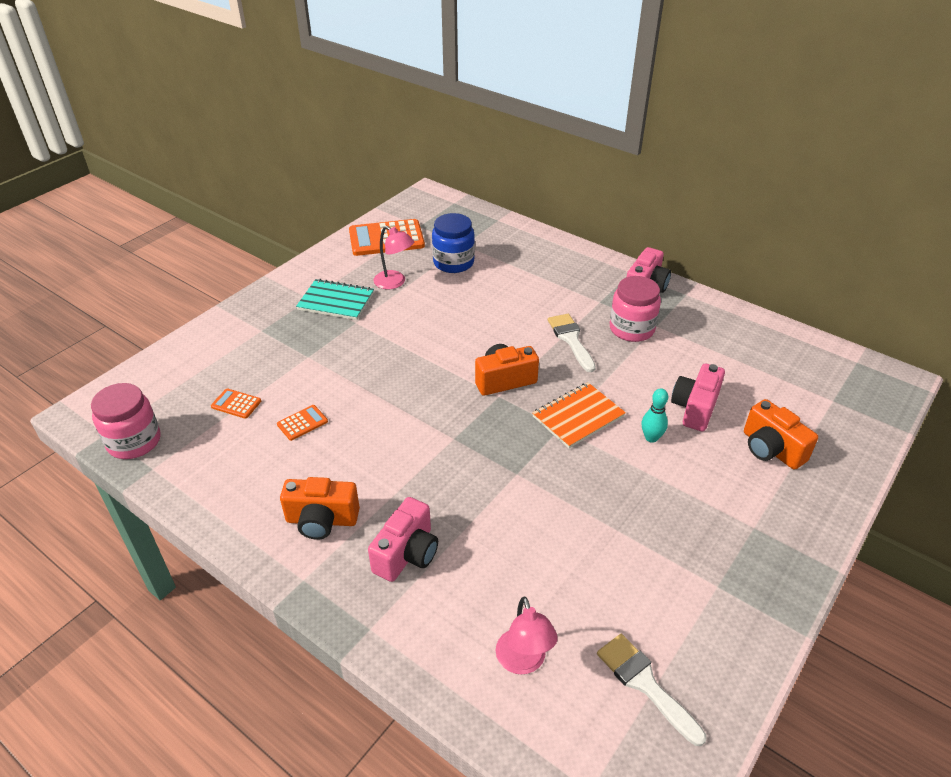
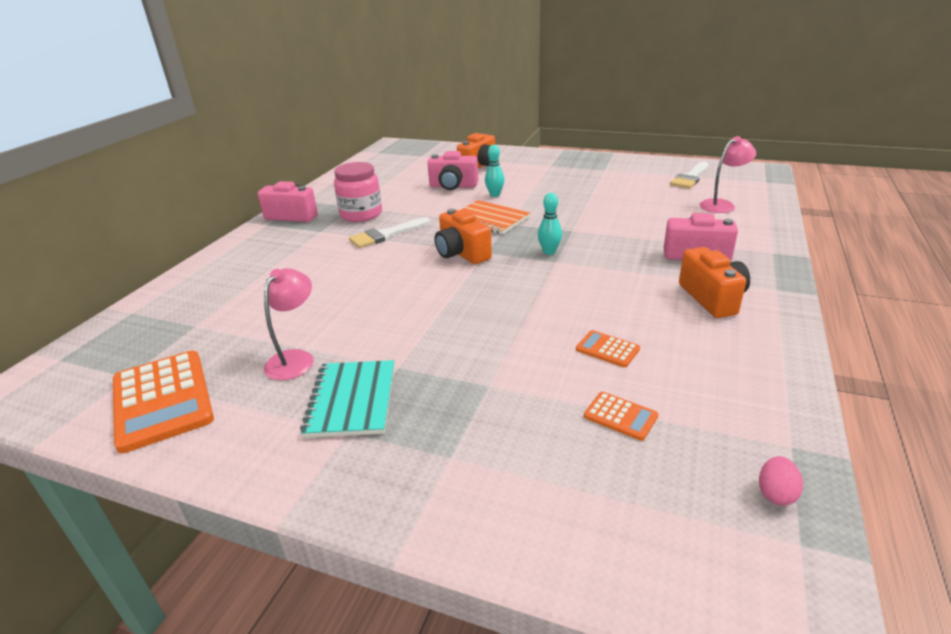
camera: 105 degrees left, 10 degrees down
pink jar [91,383,160,459] -> pink egg [759,456,803,506]
orange calculator [211,389,261,419] -> orange calculator turned 60 degrees counterclockwise [584,392,659,441]
blue jar [432,213,475,273] -> none
none -> turquoise bowling pin [538,193,562,255]

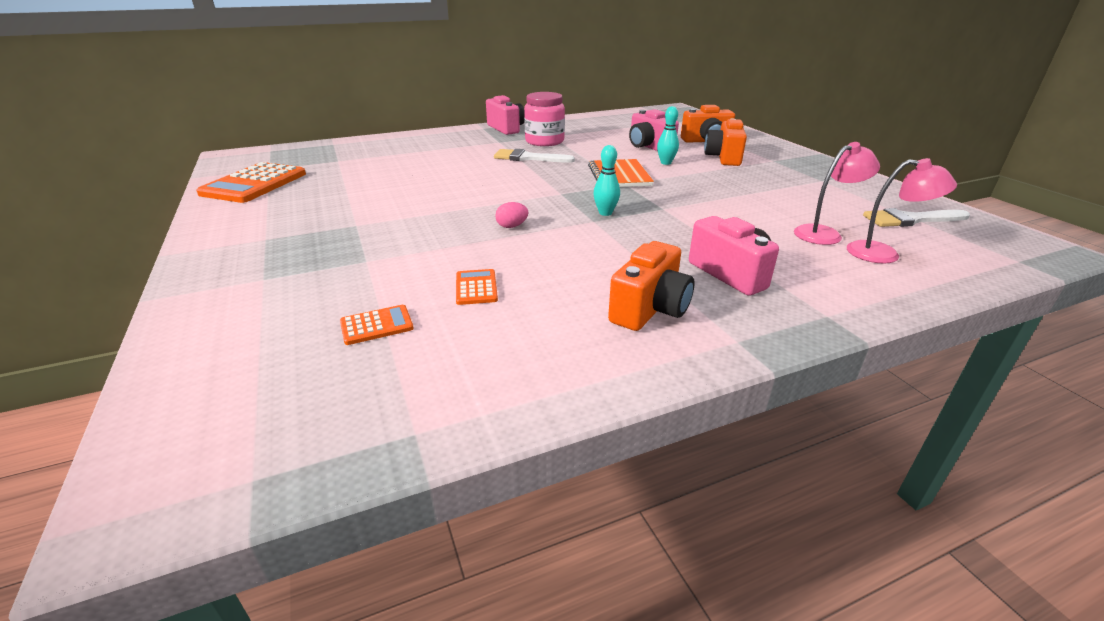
camera: 45 degrees right, 0 degrees up
pink lamp [264,268,314,380] -> pink lamp moved to [794,142,880,245]
turquoise notebook [300,360,394,438] -> none
orange camera [435,209,492,264] -> orange camera moved to [704,119,747,166]
orange calculator [584,392,659,441] -> orange calculator turned 105 degrees counterclockwise [340,305,414,345]
pink egg [759,456,803,506] -> pink egg moved to [495,202,528,228]

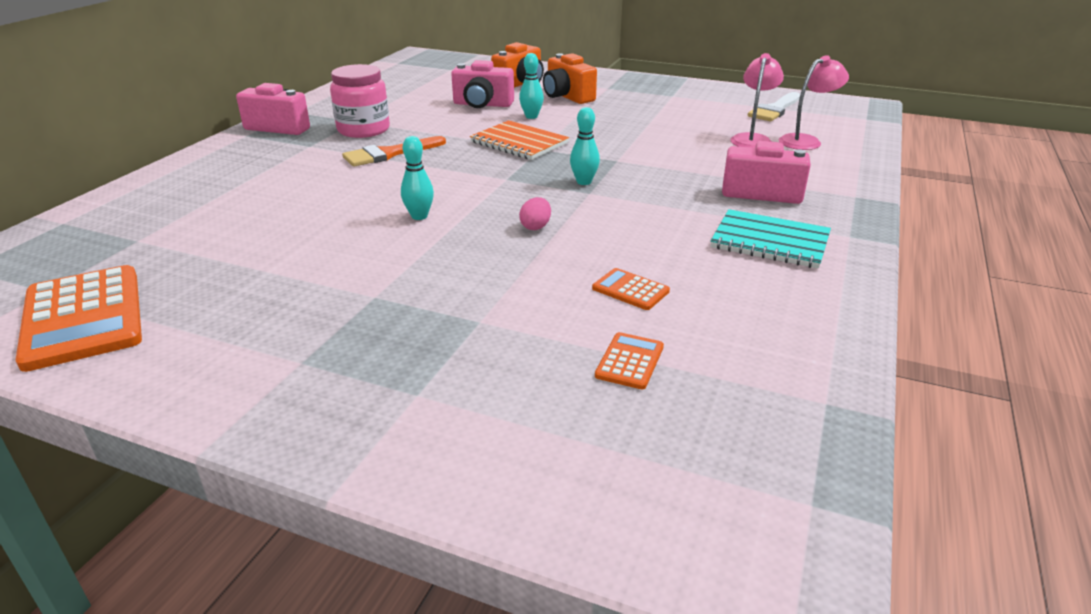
camera: 45 degrees left, 0 degrees up
white brush [494,149,575,163] -> orange brush [342,136,446,167]
orange camera [608,241,694,331] -> turquoise notebook [711,209,831,268]
none -> turquoise bowling pin [401,136,434,220]

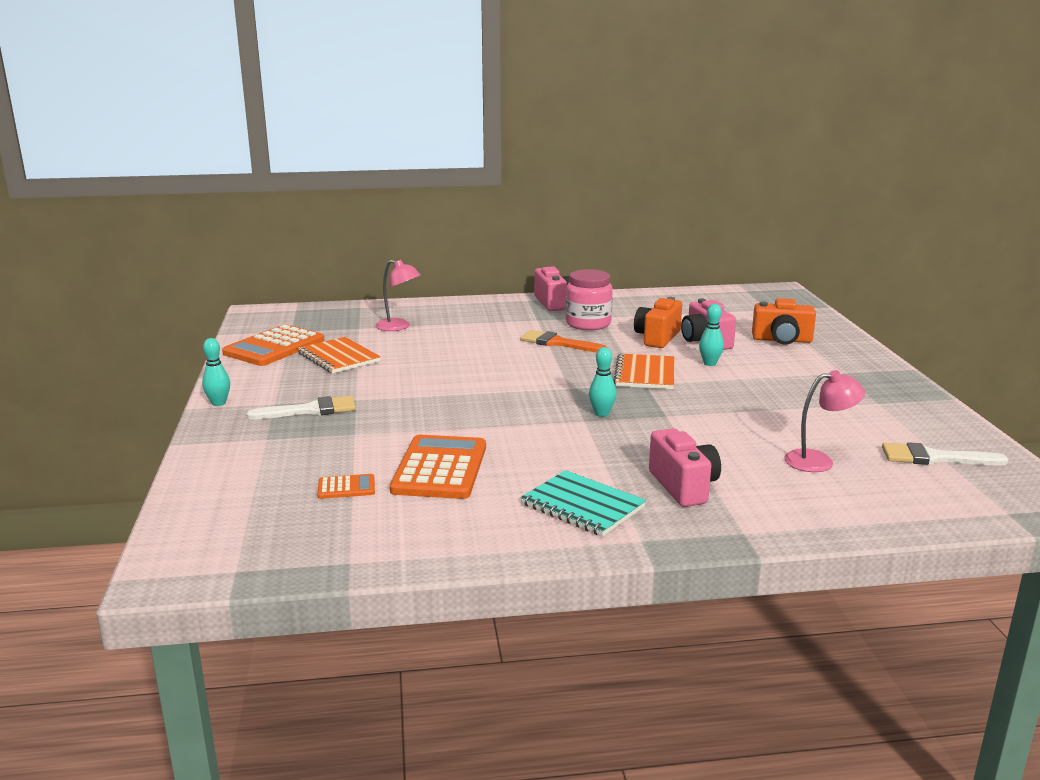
camera: 60 degrees right, 10 degrees down
turquoise bowling pin [401,136,434,220] -> turquoise bowling pin moved to [202,338,230,406]
pink egg [519,197,551,230] -> none
orange camera [543,53,597,104] -> orange camera moved to [634,297,682,348]
orange calculator [592,268,670,310] -> orange calculator [390,435,486,499], size x2.15
turquoise notebook [711,209,831,268] -> turquoise notebook turned 45 degrees counterclockwise [520,470,646,536]
pink lamp [779,55,849,150] -> pink lamp moved to [375,260,421,331]
none -> white brush [246,396,356,420]
none -> orange notebook [298,337,381,374]

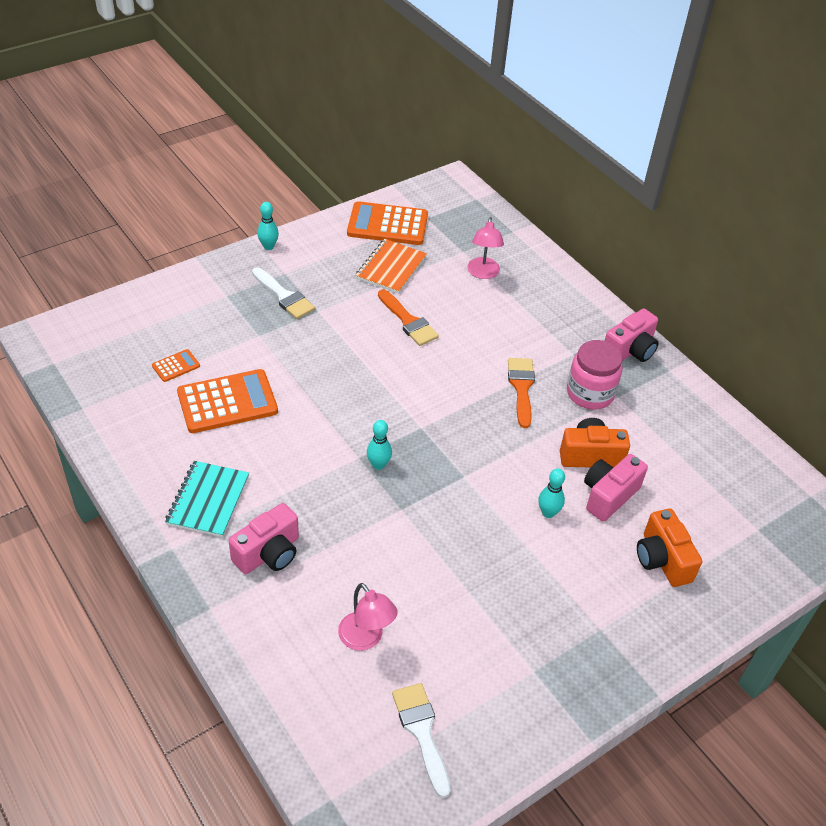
camera: 60 degrees right, 25 degrees up
orange calculator [317,474,375,499] -> orange calculator turned 90 degrees counterclockwise [152,349,200,382]
orange notebook [613,353,674,389] -> none
none -> orange brush [378,289,439,346]

